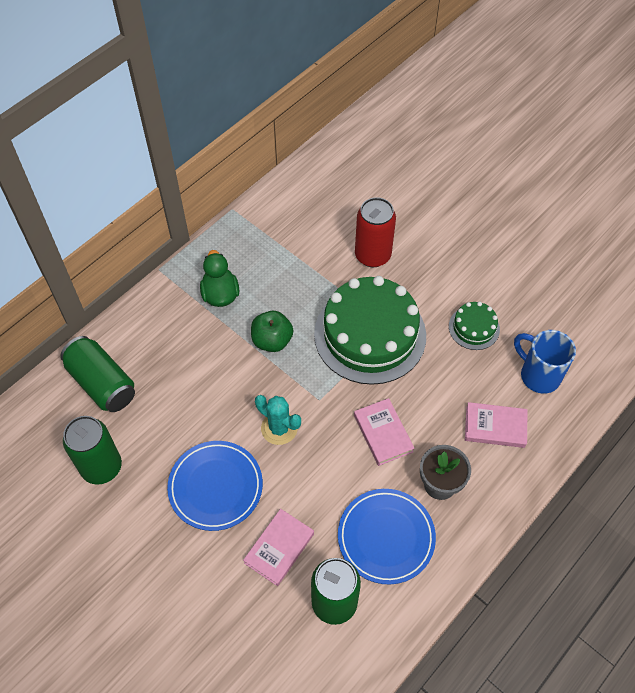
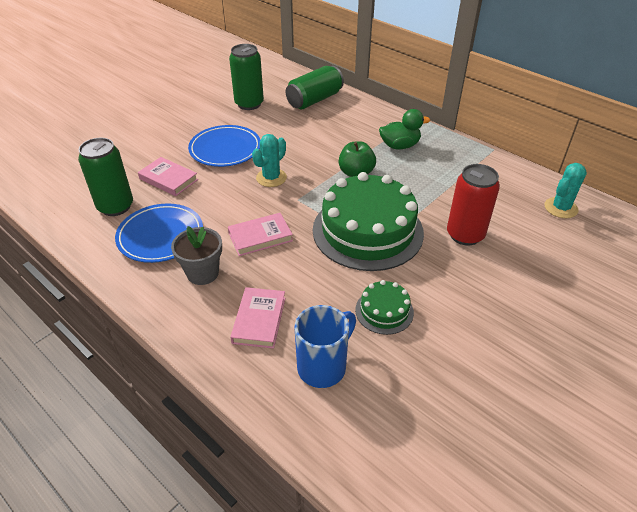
camera: 90 degrees right, 15 degrees down
none -> turquoise cactus [544,163,587,218]

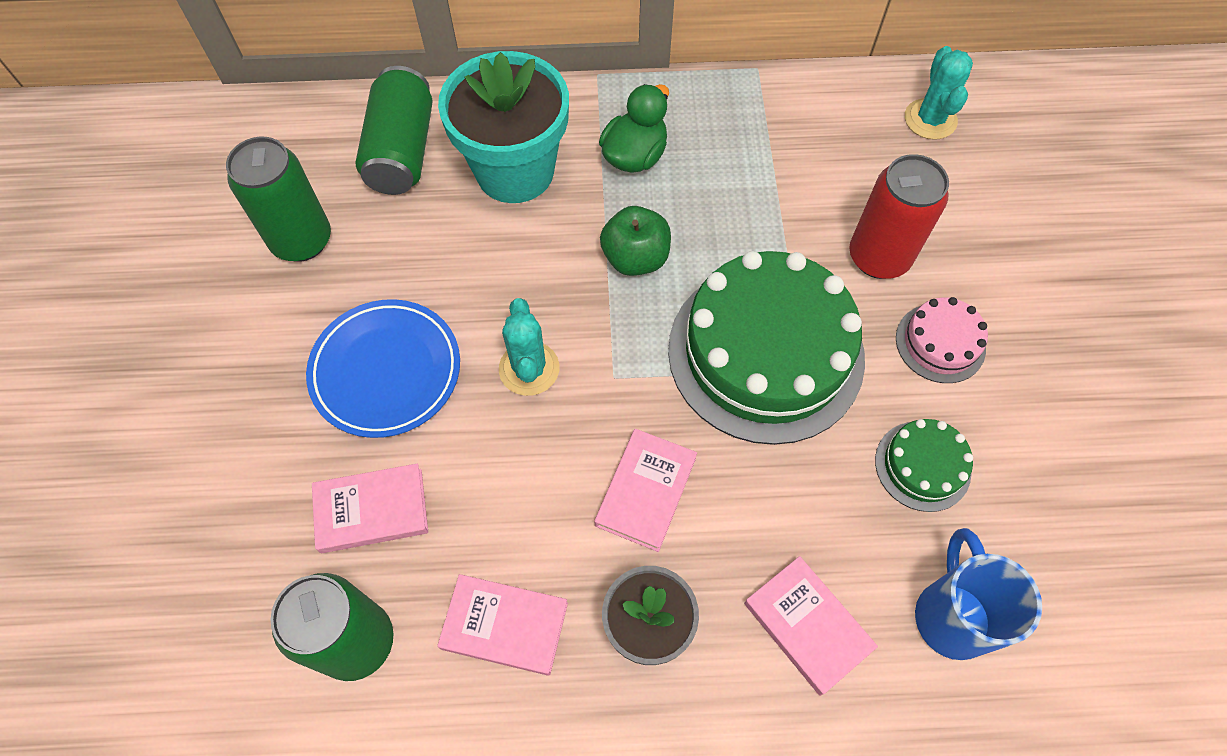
camera: 45 degrees left, 20 degrees up
blue plate [115,203,203,263] -> pink book [437,574,568,676]
none -> turquoise flower pot [438,51,569,203]
none -> pink cake [896,297,988,383]

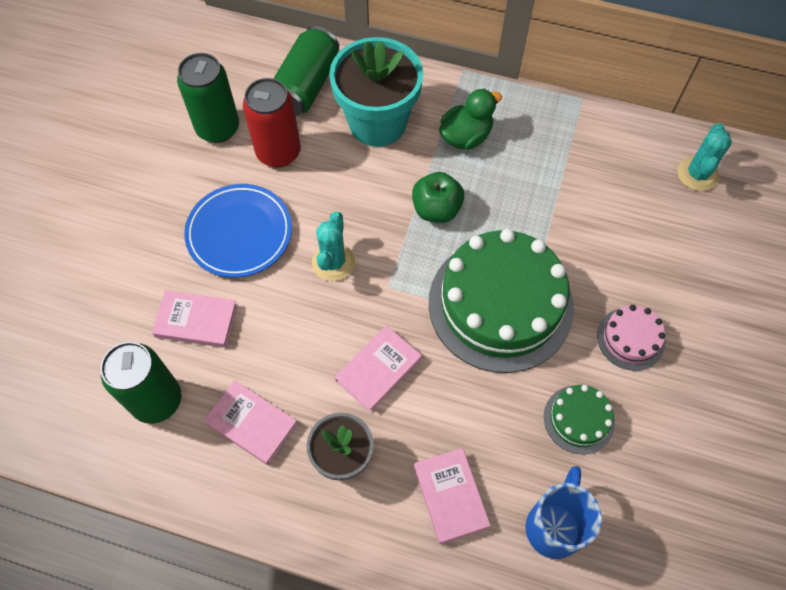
camera: 20 degrees right, 0 degrees up
red can [849,154,949,279] -> red can moved to [243,78,301,168]

